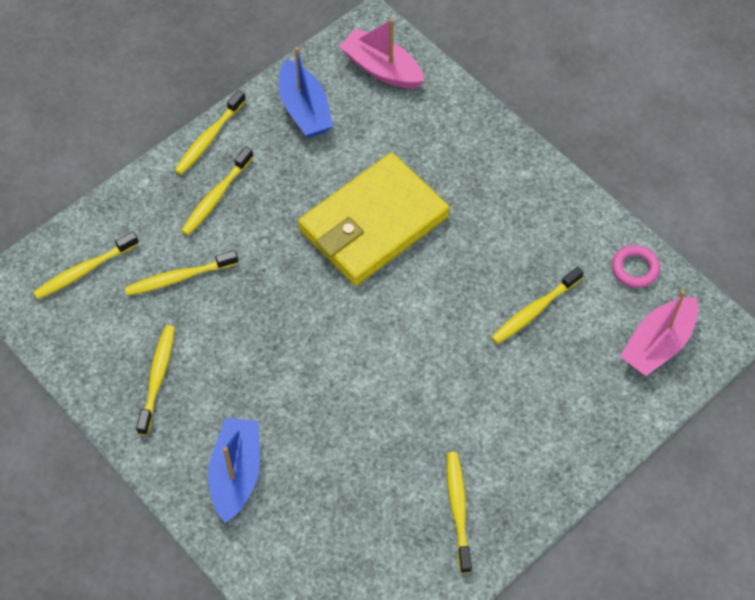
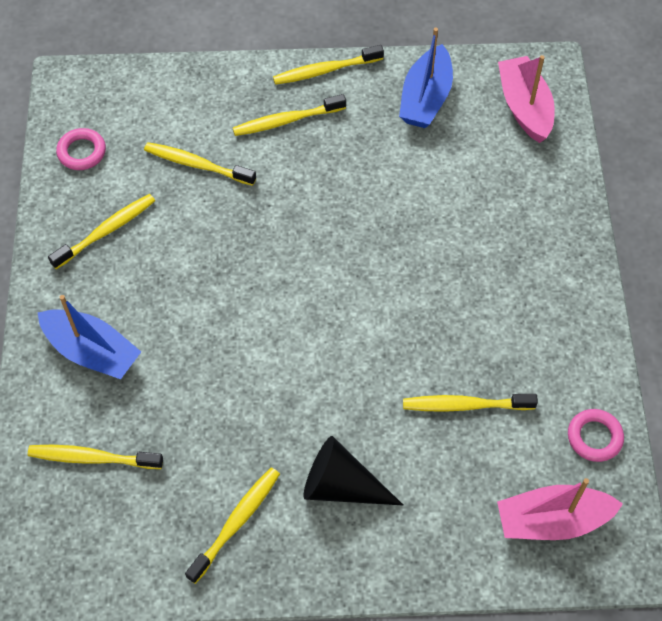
camera: 40 degrees right, 0 degrees up
yellow toothbrush [33,232,139,299] -> yellow toothbrush moved to [28,445,163,469]
blue boat [208,418,260,523] -> blue boat turned 75 degrees clockwise [38,295,141,379]
yellow wallet [298,153,450,286] -> none
none -> pink ring [56,128,106,170]
none -> black cone [303,436,404,506]

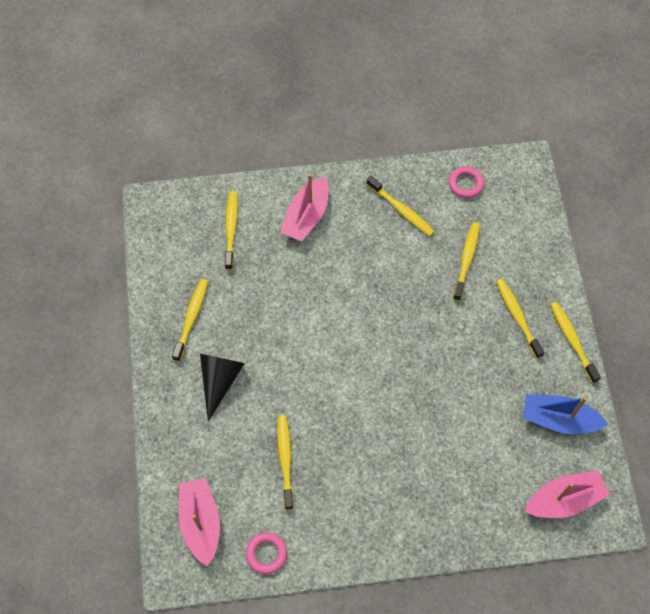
camera: 85 degrees right, 5 degrees up
blue boat [38,295,141,379] -> pink boat [281,174,329,242]
yellow toothbrush [185,467,280,584] -> yellow toothbrush turned 105 degrees counterclockwise [172,279,208,362]

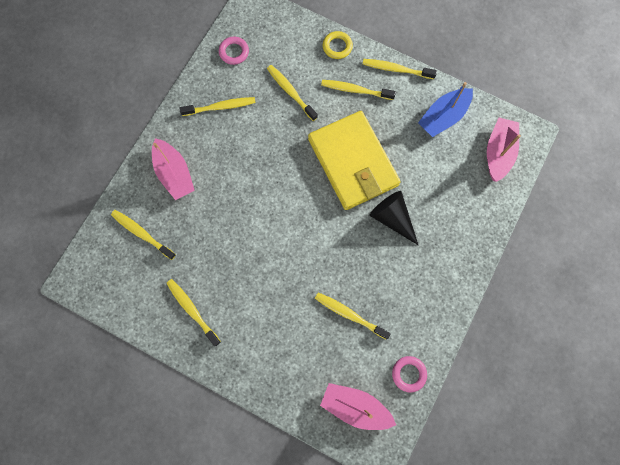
camera: 55 degrees left, 10 degrees up
black cone [200,354,245,422] -> black cone moved to [370,191,418,245]
none -> yellow wallet [308,111,401,210]
none -> yellow ring [323,31,353,59]

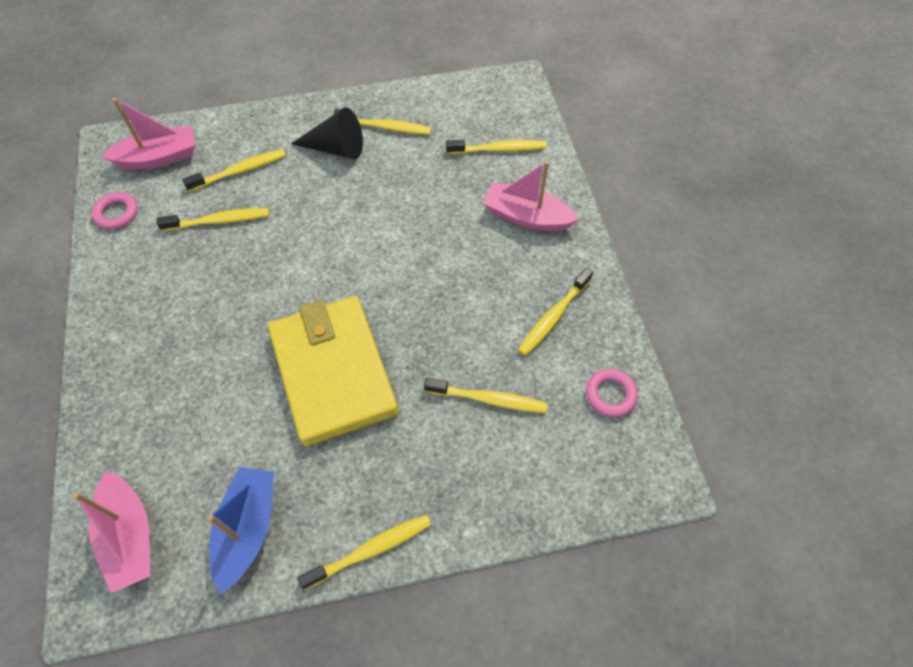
camera: 140 degrees right, 15 degrees down
yellow wallet [308,111,401,210] -> yellow wallet turned 45 degrees clockwise [268,296,399,447]
yellow toothbrush [321,80,396,100] -> yellow toothbrush moved to [182,149,286,192]
yellow ring [323,31,353,59] -> none
black cone [370,191,418,245] -> black cone moved to [291,107,363,160]

